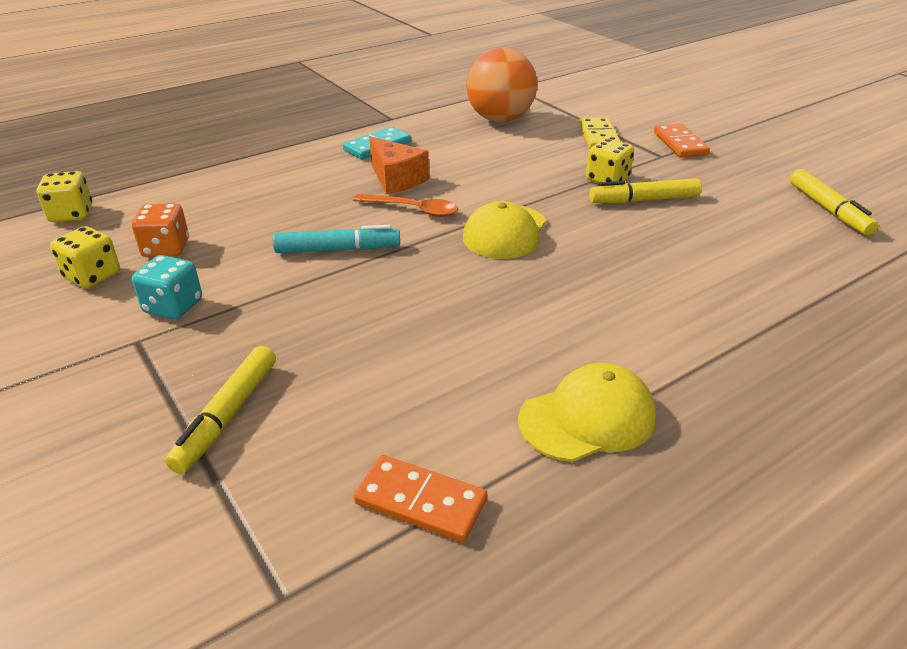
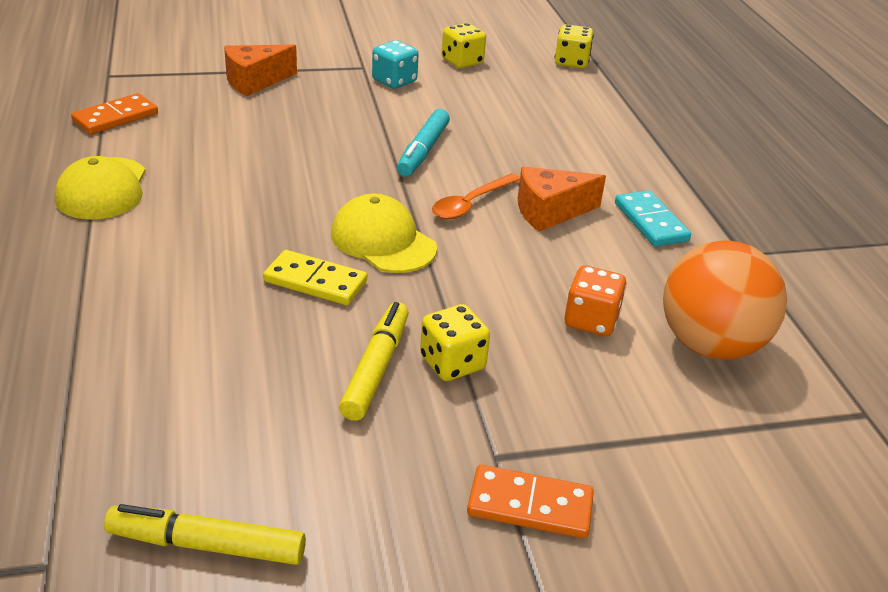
camera: 110 degrees right, 0 degrees up
orange dice [132,203,189,257] -> orange dice moved to [564,265,627,336]
yellow marker [165,346,276,474] -> orange cheese [224,44,297,96]
yellow domino [579,118,621,148] -> yellow domino moved to [263,250,367,305]

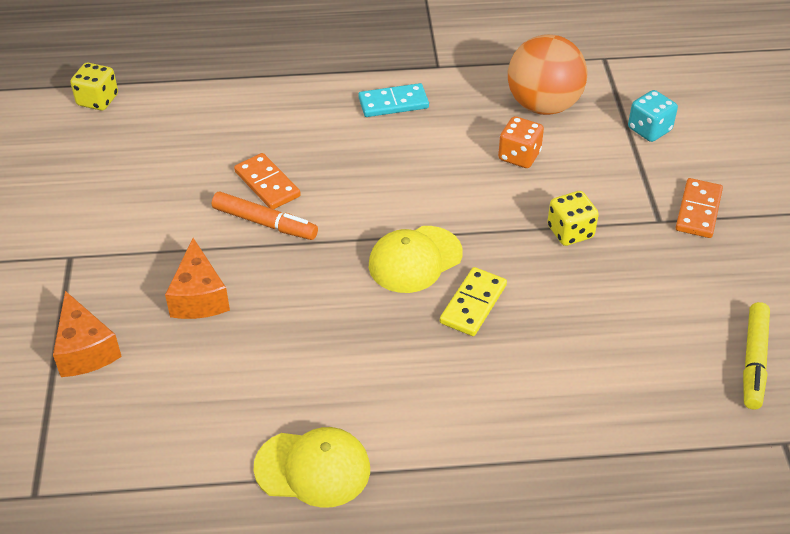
camera: 80 degrees left, 10 degrees up
orange domino [71,93,158,134] -> orange domino moved to [234,153,301,209]
yellow marker [339,302,409,421] -> none
turquoise dice [372,40,419,89] -> turquoise dice moved to [628,90,678,142]
turquoise marker [397,109,450,177] -> orange marker [212,192,318,240]
orange spoon [432,173,520,219] -> none
yellow dice [442,23,486,68] -> none
orange cheese [518,167,606,232] -> orange cheese moved to [165,238,230,319]

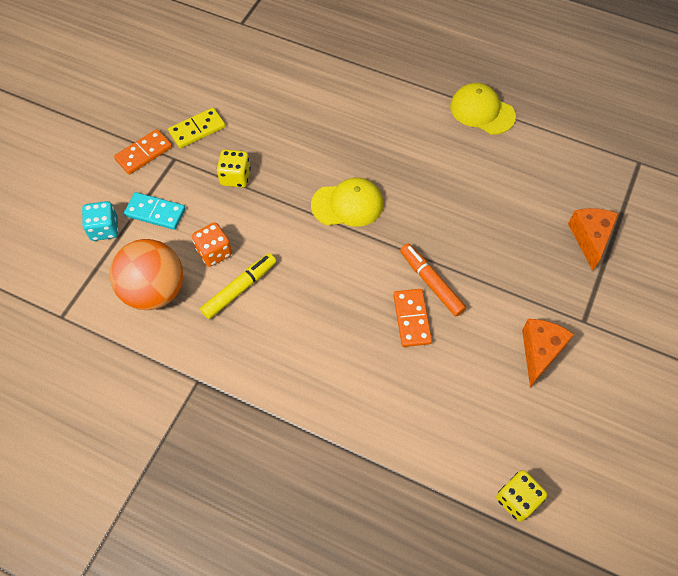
camera: 150 degrees left, 15 degrees up
orange cheese [165,238,230,319] -> orange cheese moved to [522,319,574,387]
turquoise domino [358,83,429,117] -> turquoise domino moved to [124,192,186,230]
yellow domino [440,267,507,336] -> yellow domino moved to [168,108,225,148]
yellow marker [743,302,770,410] -> yellow marker moved to [200,253,276,319]

